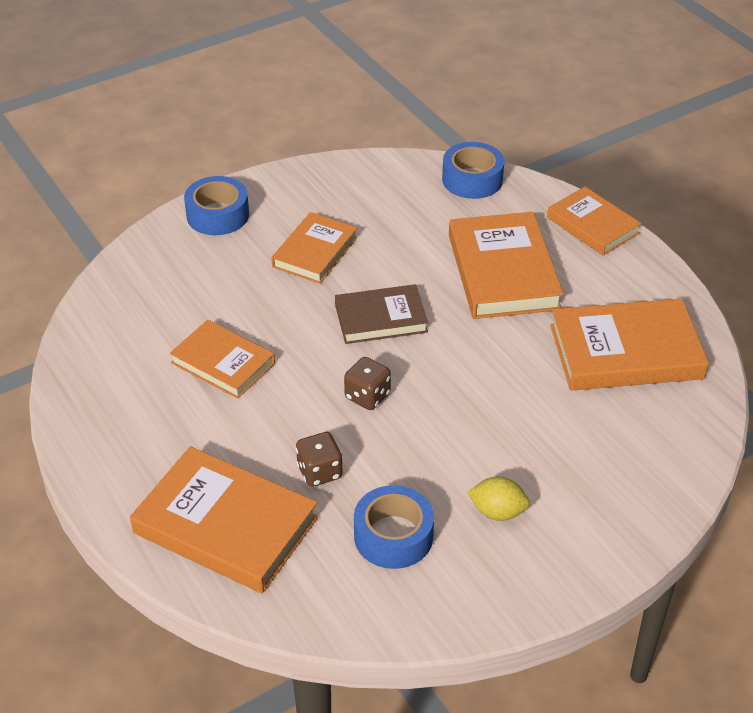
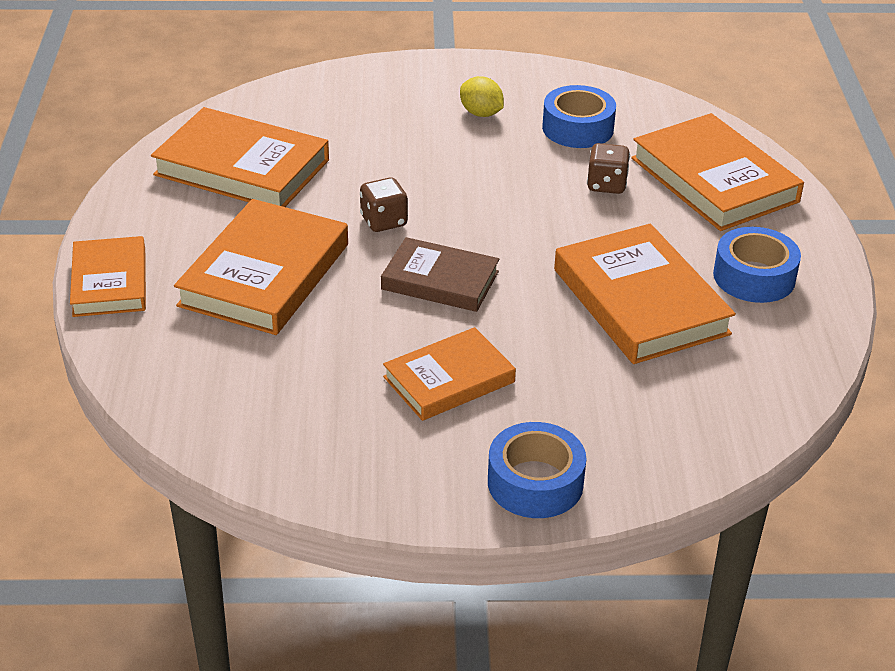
camera: 150 degrees left, 5 degrees down
orange book [170,320,275,399] -> orange book [554,224,736,364], size x1.58
brown dice [344,357,391,410] -> brown dice moved to [360,177,408,232]
blue tape [442,142,504,199] -> blue tape moved to [713,227,801,303]

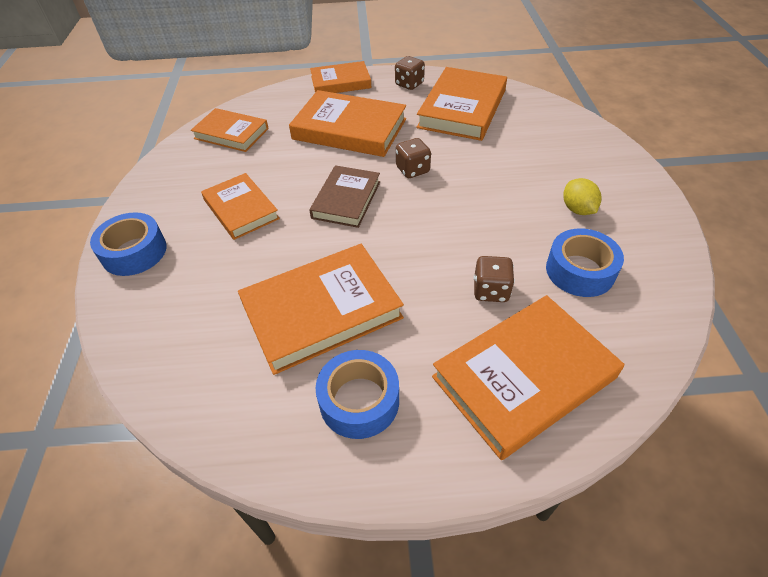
camera: 90 degrees right, 10 degrees up
yellow lemon [460,76,504,117] -> yellow lemon turned 60 degrees counterclockwise [563,178,602,215]
none -> orange book [191,108,269,152]
none -> brown dice [395,56,425,90]

